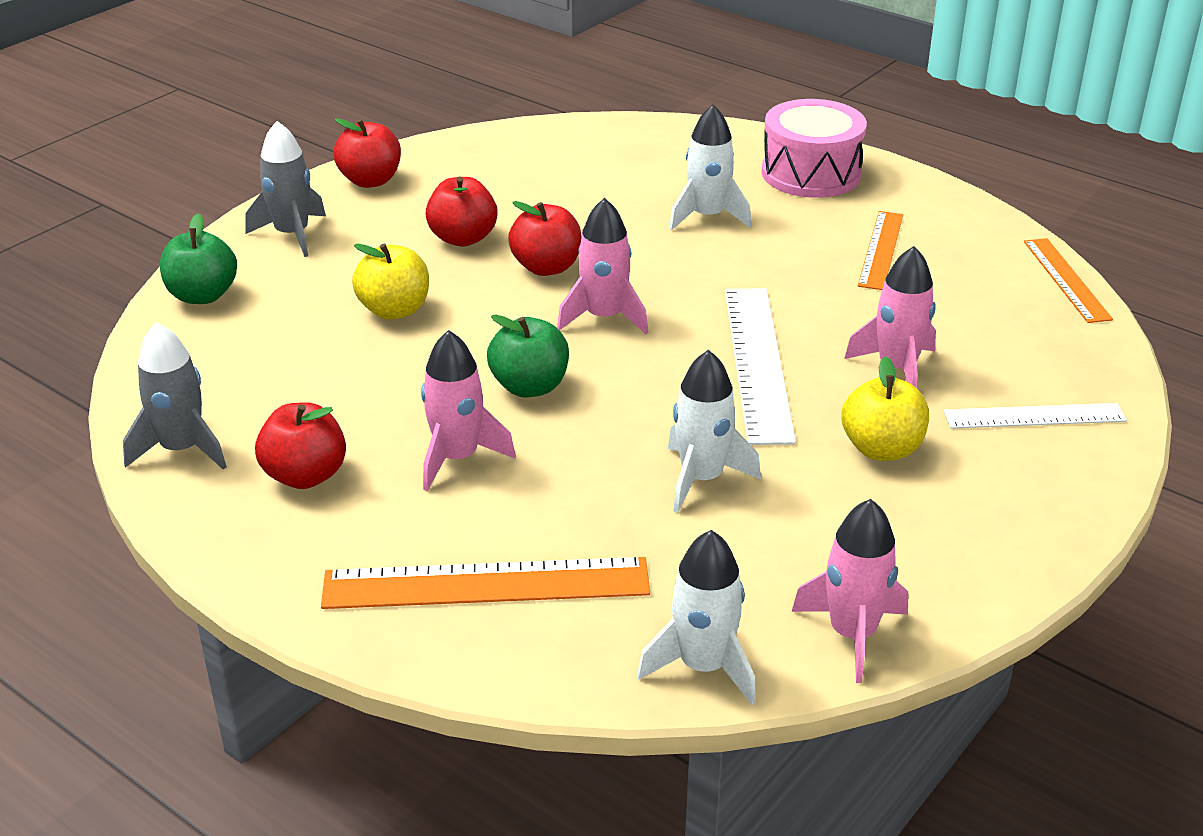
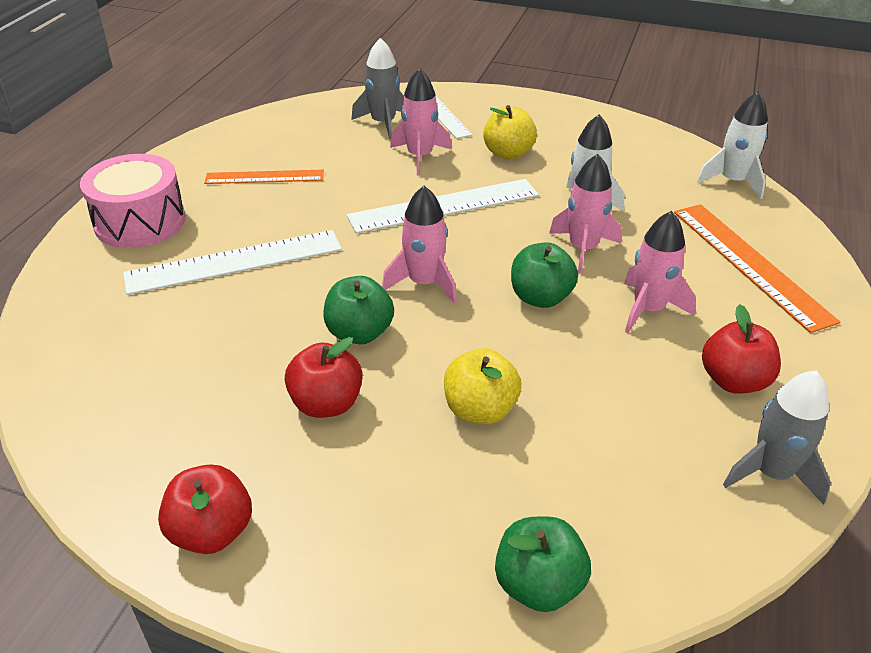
camera: 110 degrees left, 5 degrees up
grey rocket [246,121,326,257] -> grey rocket moved to [351,38,404,140]
red apple [508,201,582,276] -> green apple [323,276,394,344]
white rocket [669,104,751,230] -> white ruler [123,230,342,295]
pink rocket [792,499,908,683] -> pink rocket moved to [549,154,621,274]
orange ruler [1024,238,1113,323] -> none

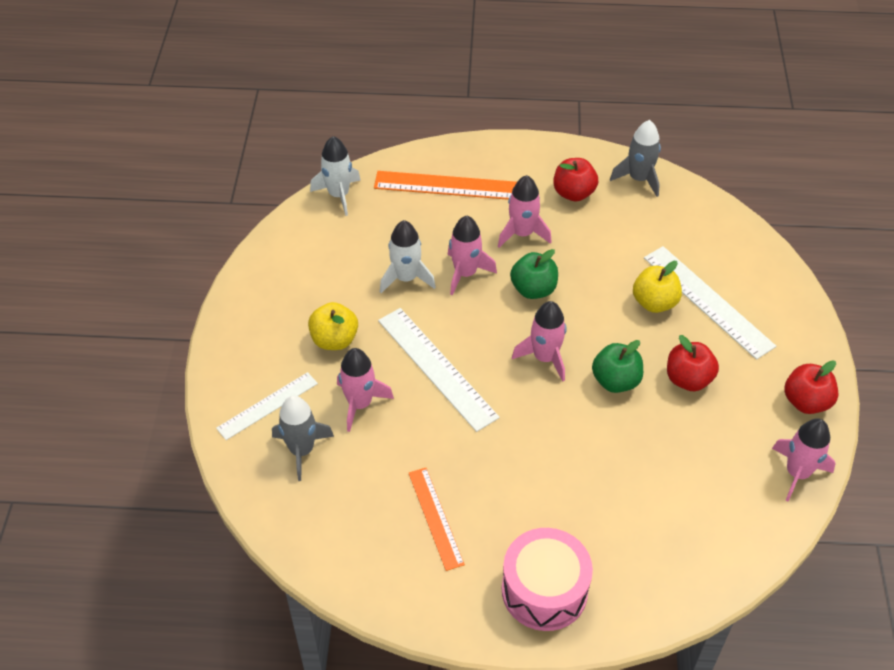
camera: 105 degrees left, 10 degrees up
white ruler [123,230,342,295] -> white ruler moved to [644,246,776,360]
green apple [495,517,591,612] -> none
orange ruler [674,204,840,333] -> orange ruler turned 45 degrees clockwise [374,171,517,200]
none -> pink rocket [772,418,836,501]

